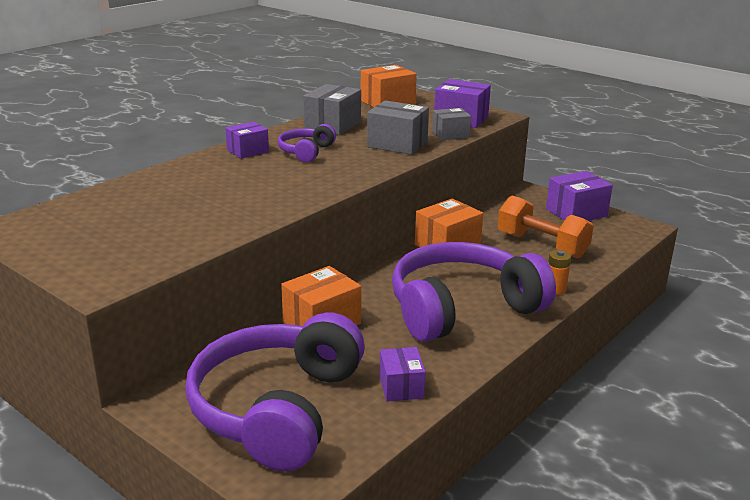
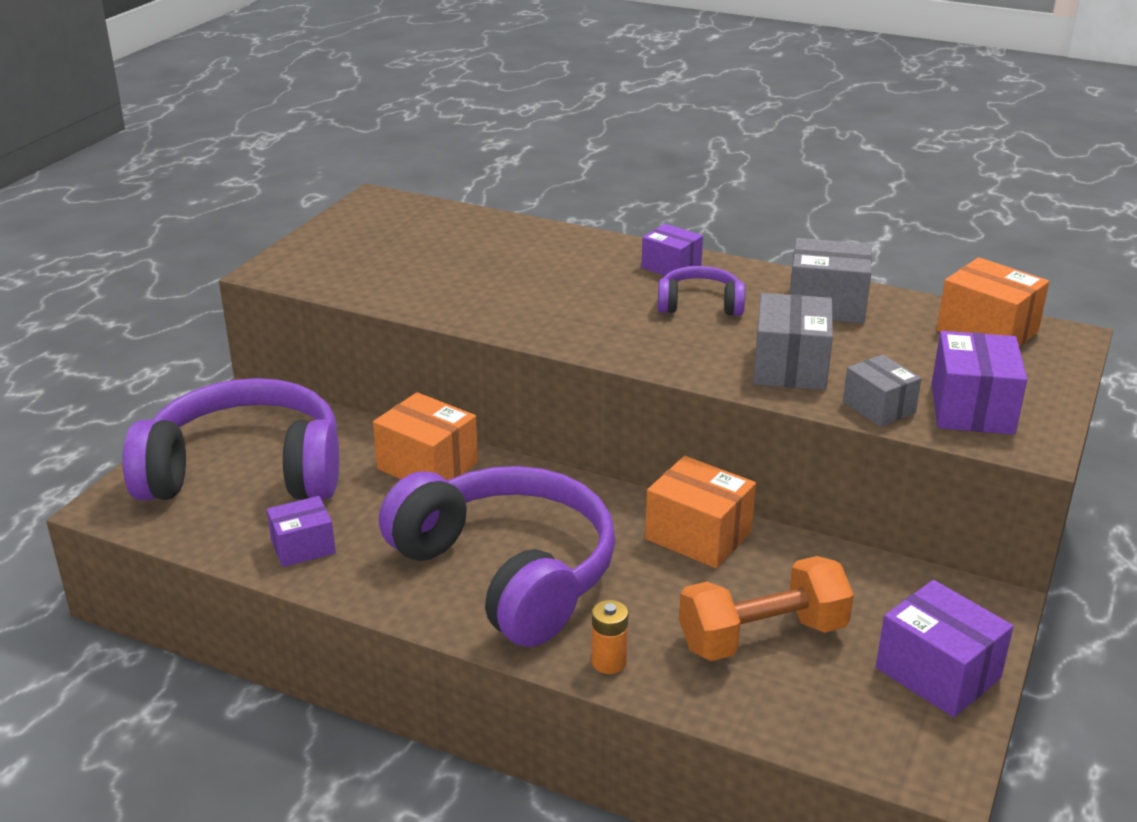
camera: 75 degrees right, 5 degrees up
orange dumbbell [498,195,594,258] -> orange dumbbell turned 45 degrees clockwise [679,556,854,661]

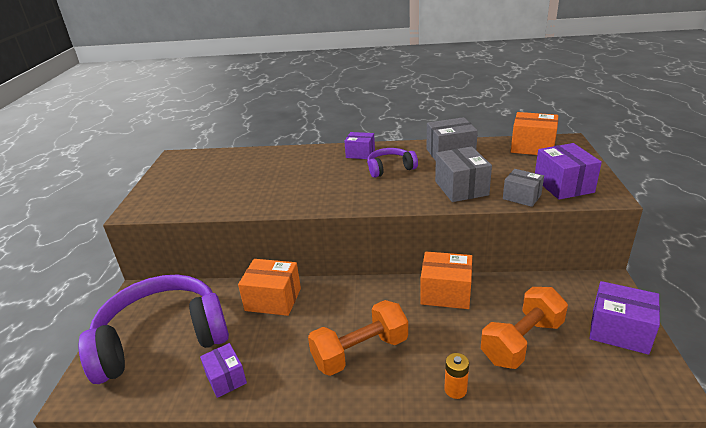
camera: 20 degrees left, 0 degrees up
purple box [267,496,336,567] -> purple box turned 75 degrees counterclockwise [200,343,247,398]
purple headphones [379,466,616,647] -> orange dumbbell [308,300,408,376]

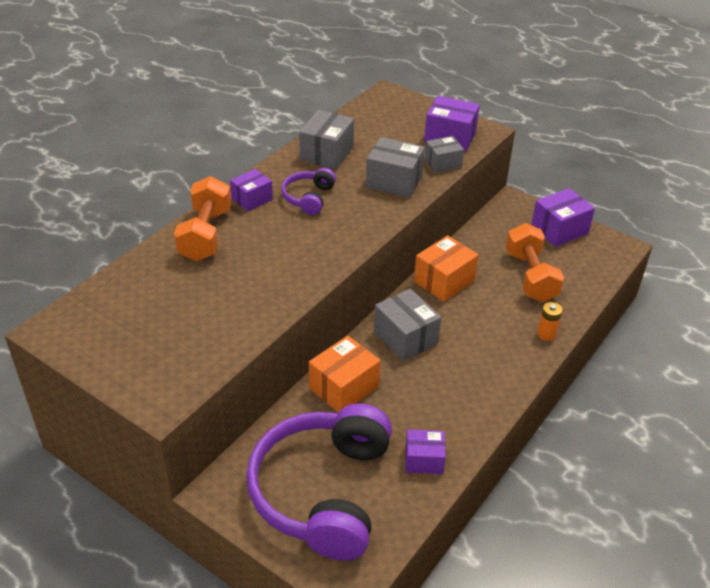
camera: 60 degrees left, 10 degrees up
orange dumbbell [308,300,408,376] -> orange dumbbell moved to [174,176,232,261]
orange box [511,112,558,155] -> none
none -> grey box [374,289,441,361]

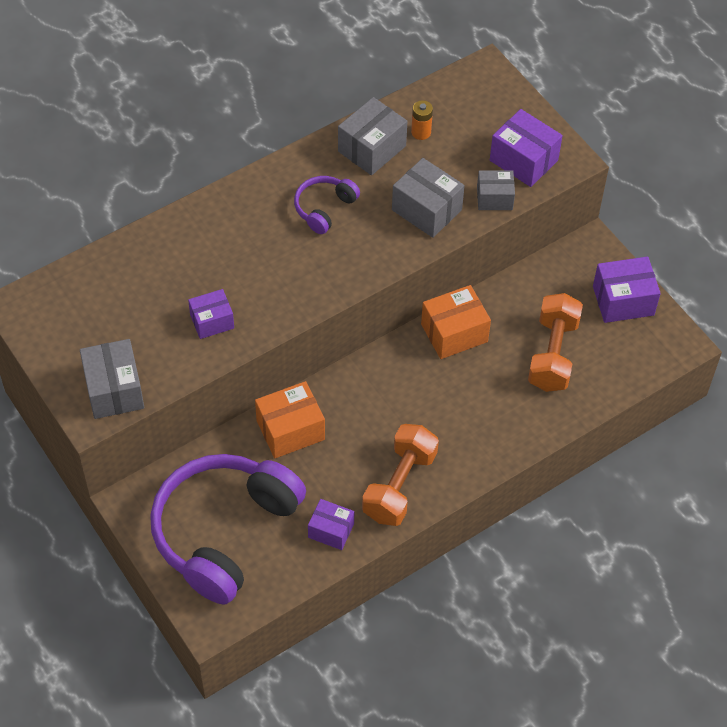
camera: 20 degrees right, 15 degrees up
orange dumbbell [174,176,232,261] -> orange dumbbell moved to [362,424,439,526]
purple box [230,169,273,212] -> purple box moved to [188,289,234,339]
grey box [374,289,441,361] -> grey box moved to [80,339,144,419]
orange battery [537,302,563,341] -> orange battery moved to [411,100,433,140]

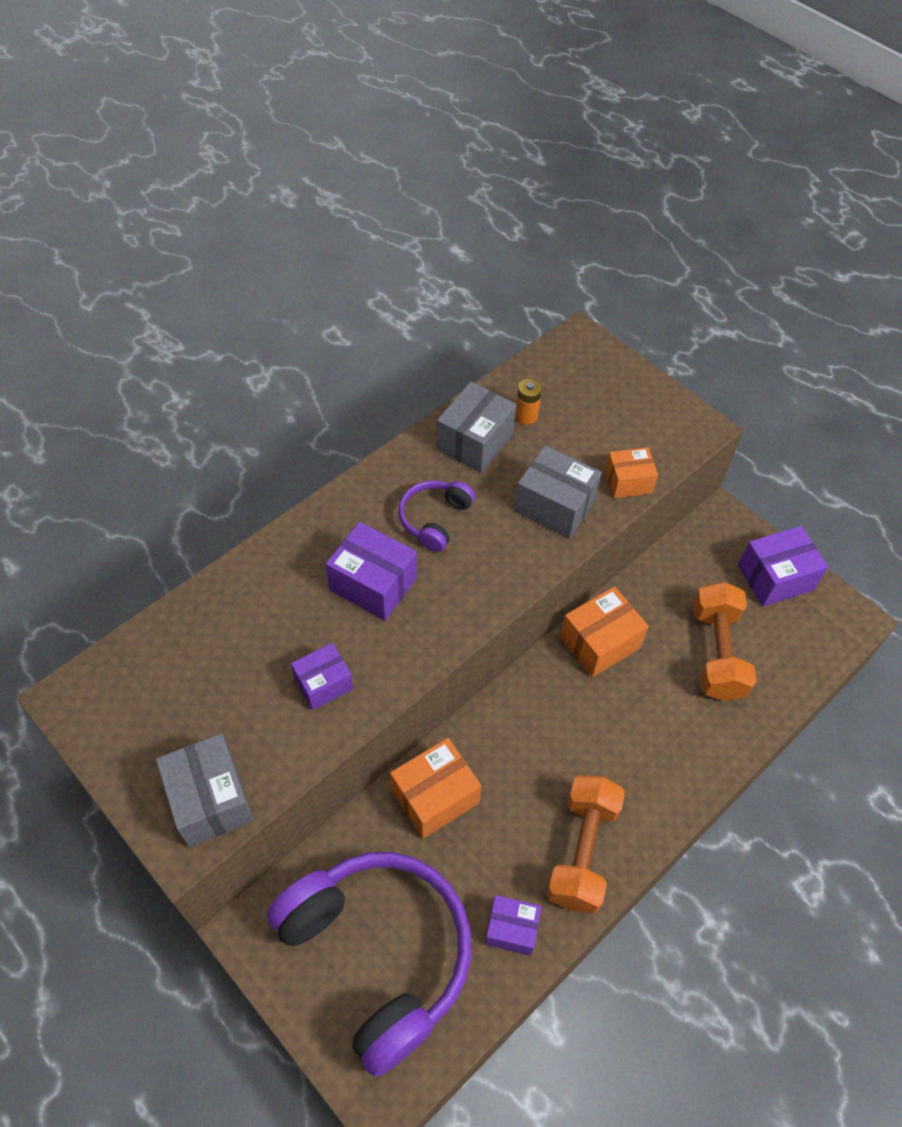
camera: 10 degrees left, 0 degrees up
purple headphones [150,454,306,605] -> purple headphones turned 120 degrees clockwise [267,852,472,1077]
grey box [477,170,515,210] -> orange box [605,447,658,498]
purple box [490,109,563,187] -> purple box moved to [326,522,417,621]

